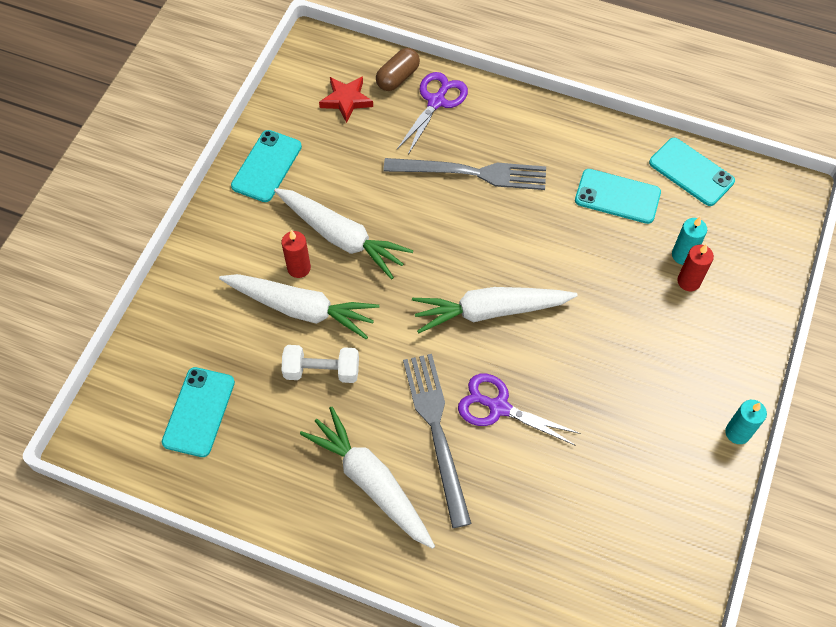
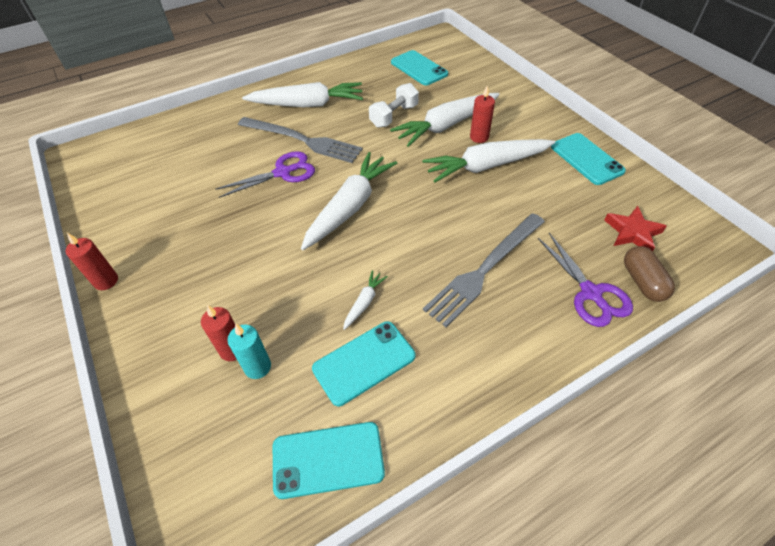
camera: 130 degrees right, 10 degrees down
turquoise candle [725,400,767,444] -> red candle [66,233,118,290]
none -> white carrot [343,270,388,330]

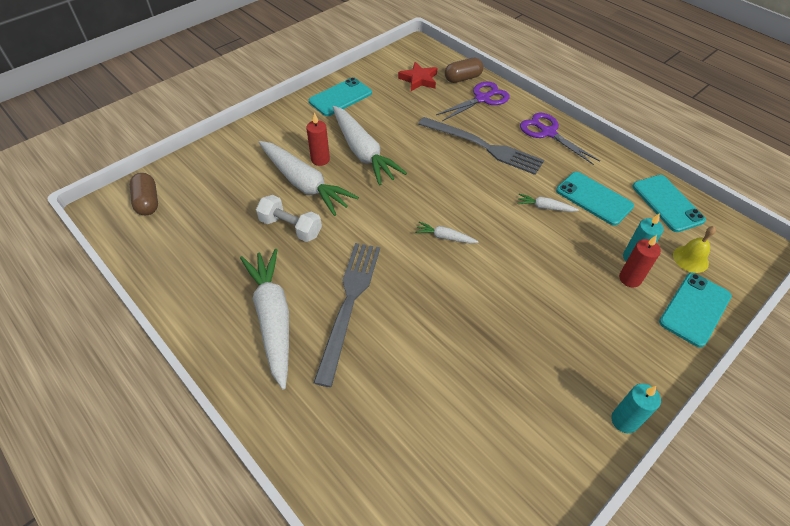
camera: 105 degrees left, 0 degrees up
red candle [66,233,118,290] -> turquoise candle [611,384,661,433]
purple scissors [215,151,315,198] -> purple scissors moved to [520,112,600,165]
white carrot [301,152,397,250] -> white carrot [415,222,479,244], size x0.44
turquoise phone [391,50,448,85] -> turquoise phone moved to [659,273,732,347]
none -> brown capsule [130,173,158,216]
none -> yellow bell [673,226,716,273]

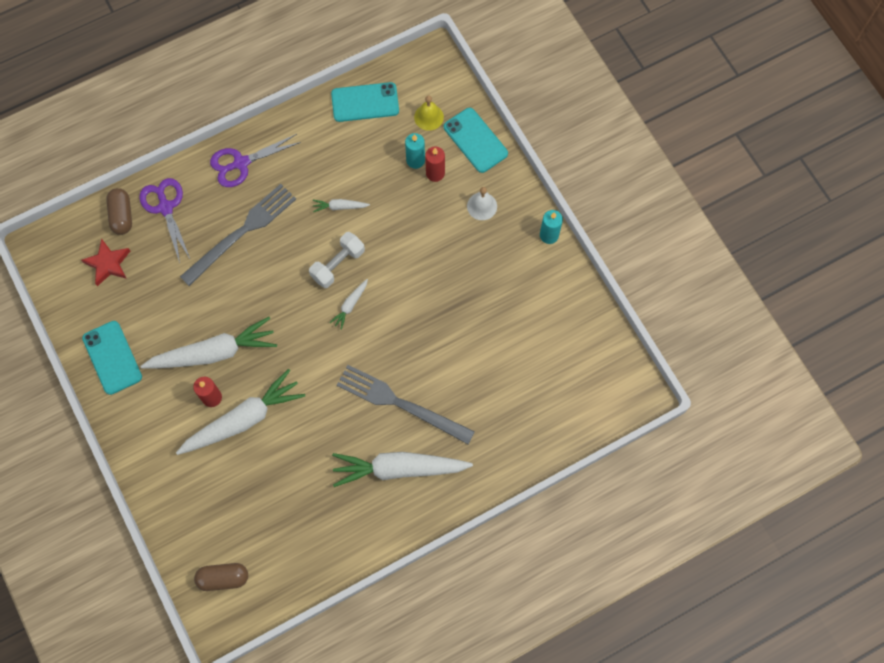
camera: 75 degrees left, 20 degrees up
white dumbbell [256,195,322,242] -> white dumbbell moved to [309,232,365,288]
white carrot [517,194,579,212] -> white carrot turned 60 degrees clockwise [313,199,370,212]
turquoise phone [556,172,634,226] -> none
none -> white bell [467,187,497,220]

